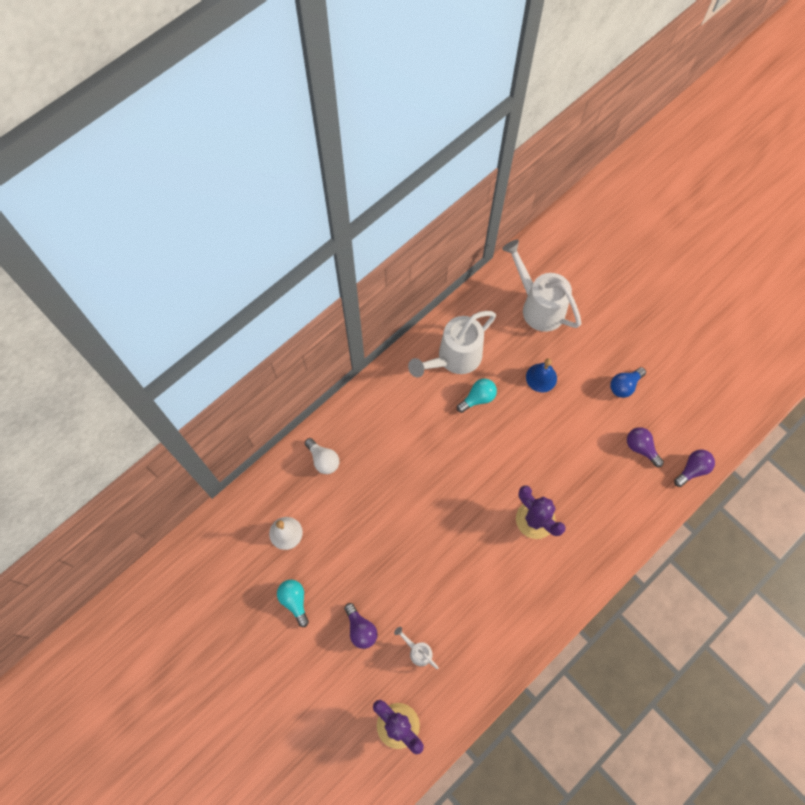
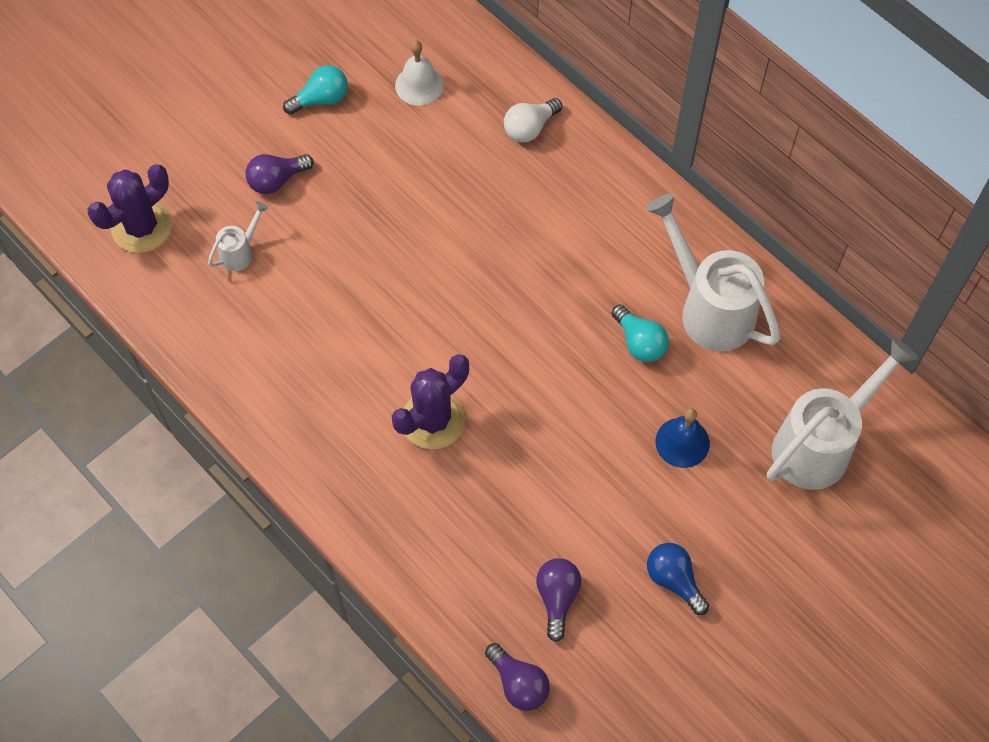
camera: 90 degrees right, 5 degrees down
purple light bulb [627,427,664,467] -> purple light bulb turned 45 degrees counterclockwise [536,558,581,642]

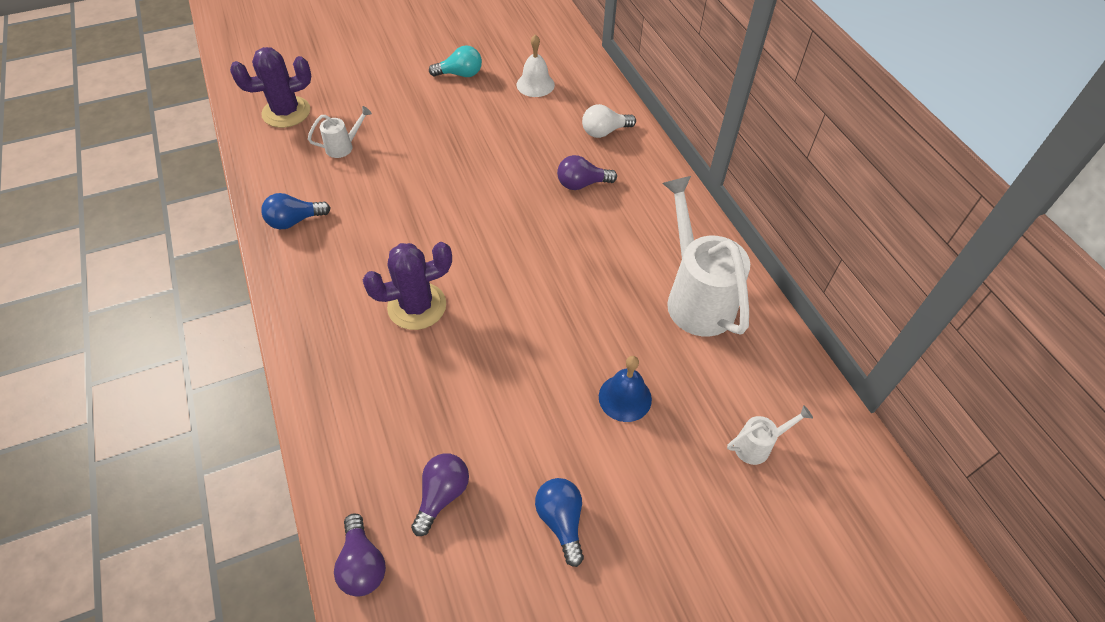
camera: 20 degrees right, 10 degrees down
purple light bulb [245,154,314,194] -> purple light bulb moved to [557,155,617,190]
turquoise light bulb [612,304,669,362] -> none
white watering can [767,337,918,490] -> white watering can [727,405,813,465], size x0.46
none -> blue light bulb [261,193,331,229]

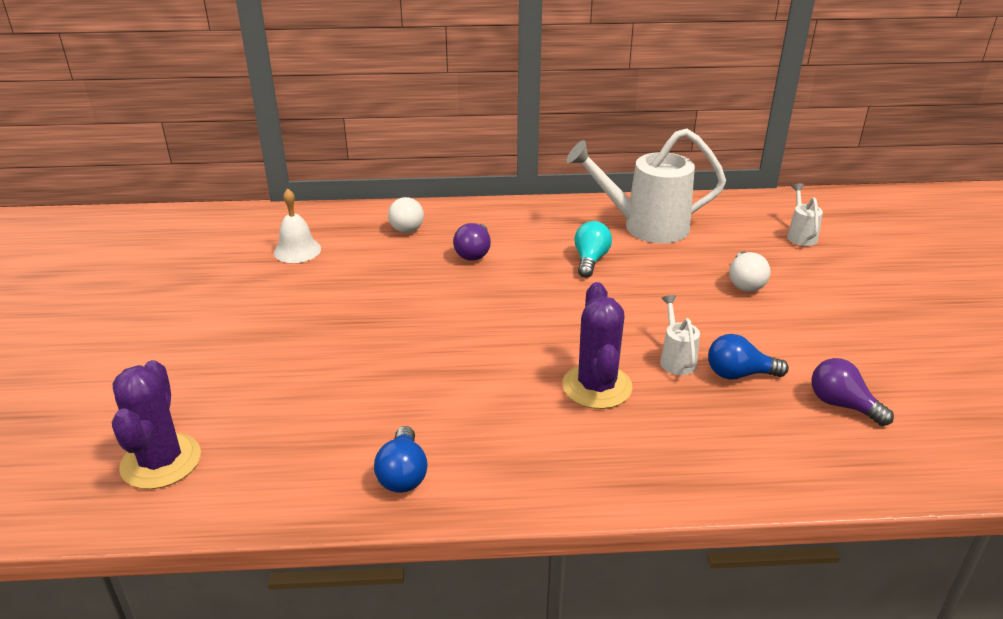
camera: 70 degrees left, 20 degrees down
white watering can [308,106,372,158] -> white watering can moved to [660,295,700,375]
purple light bulb [334,513,386,597] -> none
turquoise light bulb [429,45,482,77] -> turquoise light bulb moved to [574,221,612,278]
blue light bulb [535,478,584,567] -> blue light bulb moved to [708,334,789,379]
blue bell [599,356,652,422] -> white light bulb [729,251,771,292]

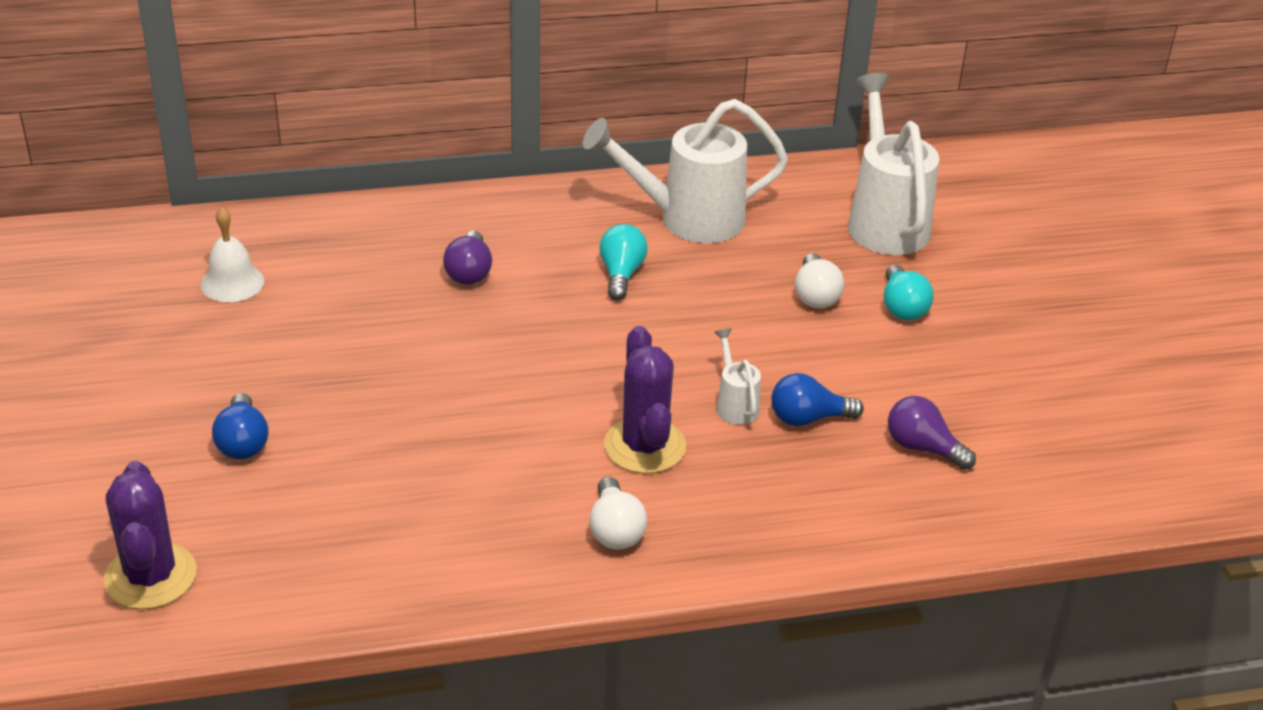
camera: 10 degrees left, 5 degrees up
blue light bulb [374,426,428,493] -> blue light bulb moved to [212,393,268,459]
white light bulb [388,197,424,233] -> white light bulb moved to [589,477,647,549]
white watering can [787,183,823,246] -> white watering can [848,73,939,255], size x2.19
none -> turquoise light bulb [884,264,934,321]

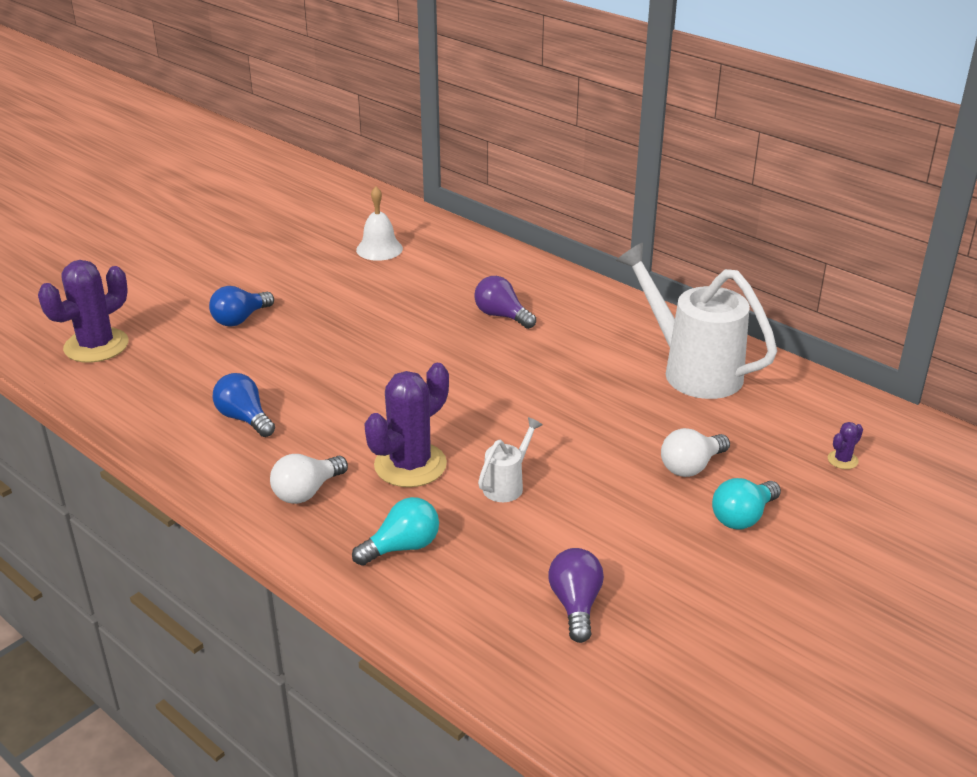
camera: 55 degrees right, 5 degrees down
purple light bulb [443,231,492,285] -> purple light bulb turned 75 degrees clockwise [474,276,536,329]
turquoise light bulb [599,224,648,300] -> turquoise light bulb moved to [352,497,439,566]
blue light bulb [771,373,864,426] -> blue light bulb moved to [213,373,275,437]
white watering can [848,73,939,255] -> purple cactus [828,422,863,469]

